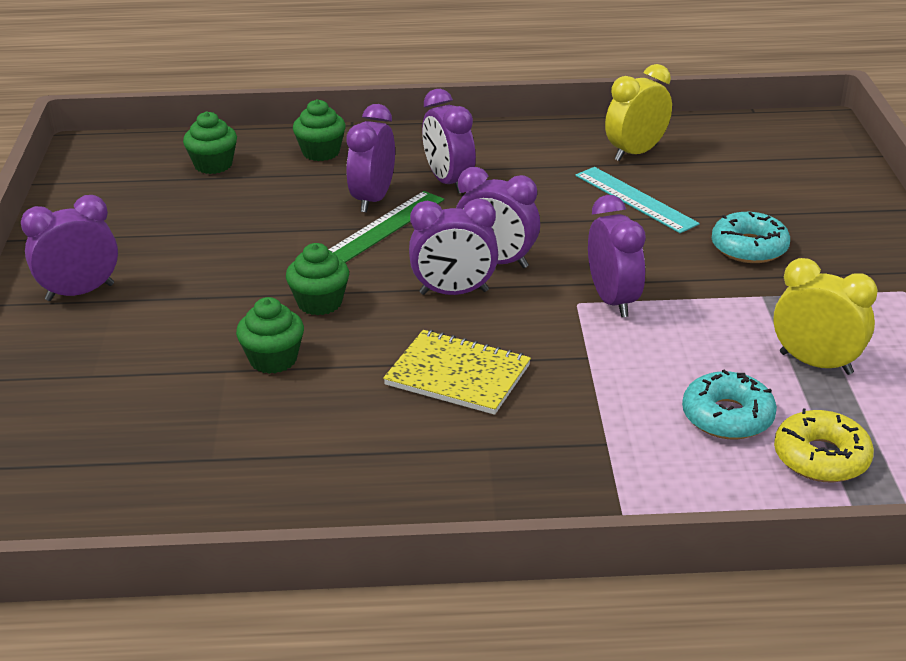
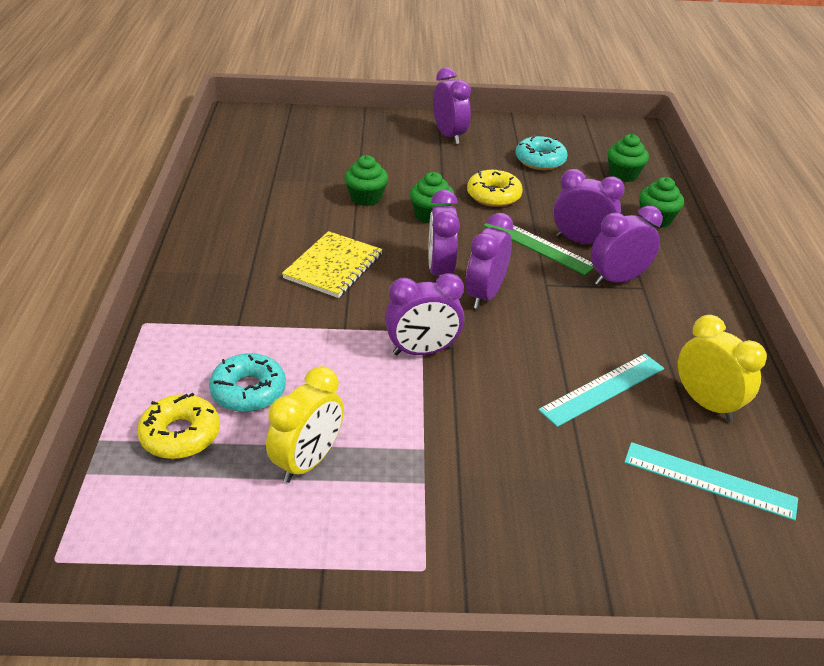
camera: 90 degrees right, 5 degrees up
turquoise donut [712,212,790,263] -> turquoise donut moved to [515,135,568,170]
none -> yellow donut [467,169,523,207]
none -> turquoise ruler [624,442,798,521]

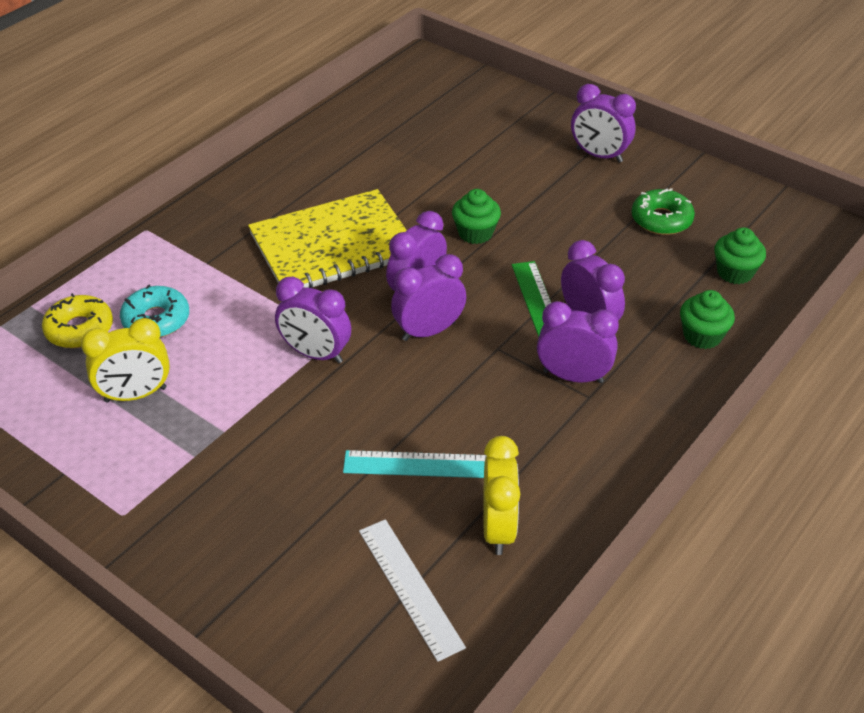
camera: 40 degrees right, 5 degrees up
yellow notebook [282,231,382,298] -> yellow notebook [248,189,407,288], size x1.62
green cupcake [344,155,388,206] -> none
purple clock [433,67,471,144] -> purple clock turned 105 degrees clockwise [571,84,636,163]
yellow donut [467,169,523,207] -> none
turquoise donut [515,135,568,170] -> green donut [631,188,695,235]
turquoise ruler [624,442,798,521] -> white ruler [359,519,466,662]

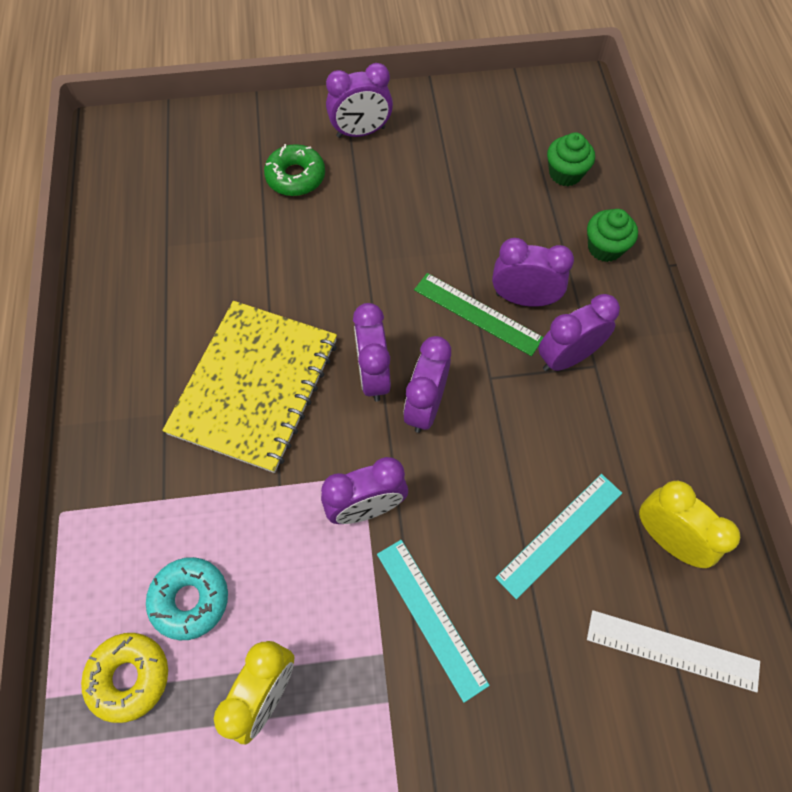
camera: 45 degrees left, 20 degrees up
green cupcake [452,189,501,244] -> none
green donut [631,188,695,235] -> green donut moved to [264,144,325,196]
none -> turquoise ruler [377,540,490,703]

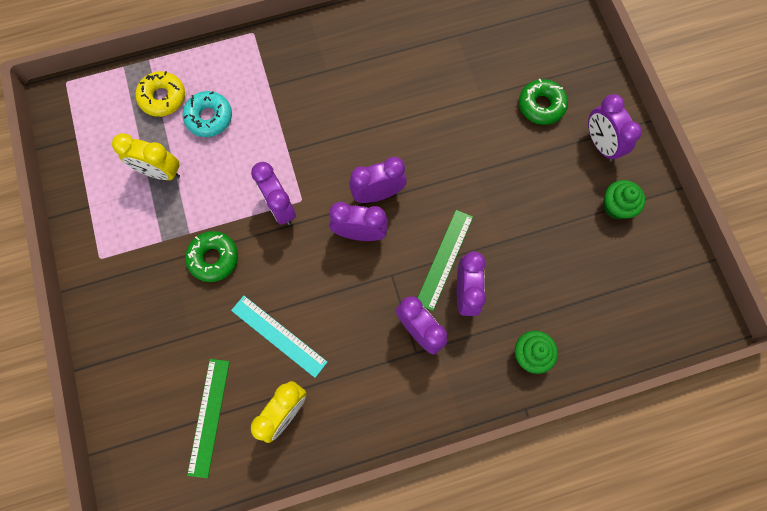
camera: 80 degrees right, 10 degrees up
yellow notebook [162,301,337,473] -> none
turquoise ruler [377,540,490,703] -> green donut [185,231,238,282]
green cupcake [547,133,595,186] -> green cupcake moved to [603,180,645,219]
white ruler [587,610,760,692] -> green ruler [187,359,230,478]

